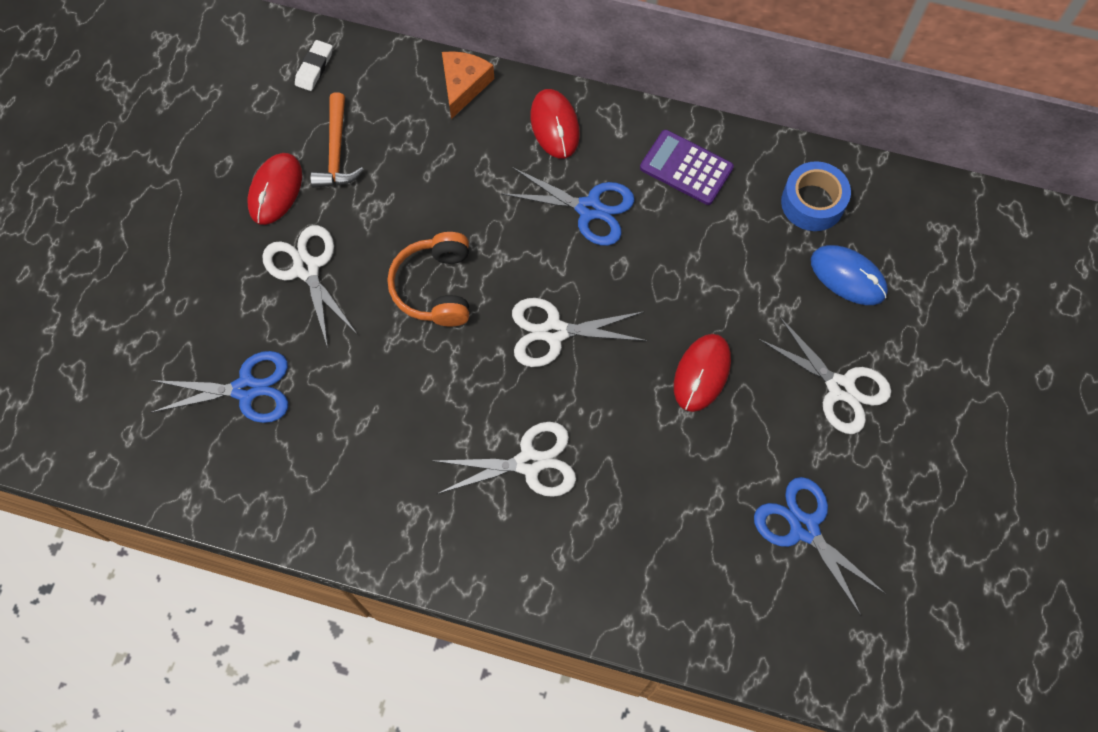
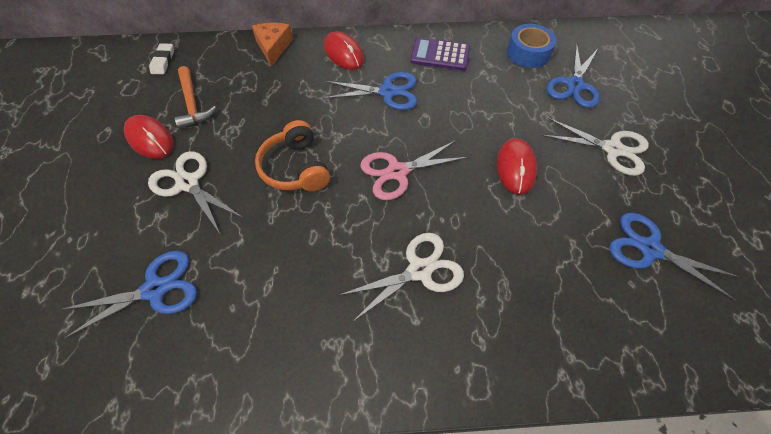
camera: 20 degrees left, 10 degrees down
red mouse [248,153,302,225] -> red mouse turned 45 degrees counterclockwise [124,115,174,159]
white scissors [512,298,648,367] -> pink scissors [360,140,468,200]
blue mouse [811,245,888,305] -> blue scissors [547,44,600,108]

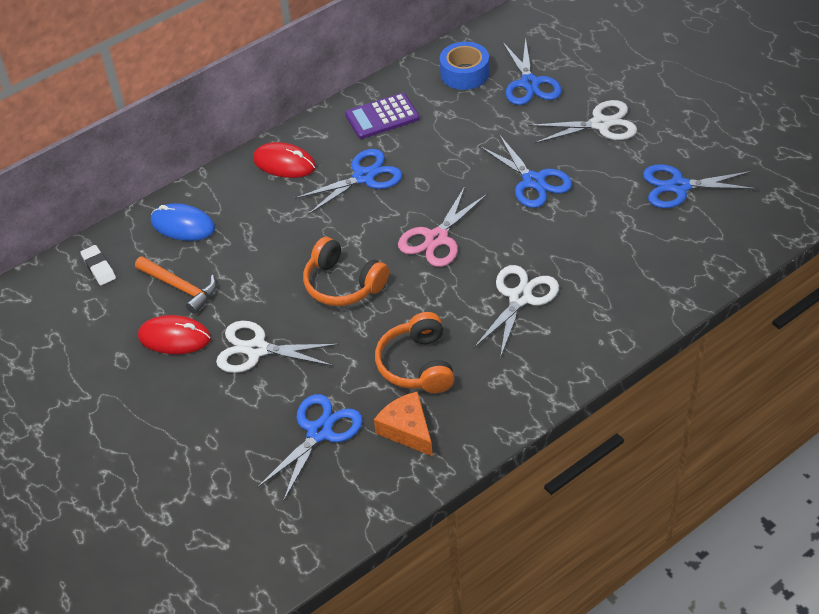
camera: 30 degrees left, 10 degrees down
orange cheese [252,23,293,66] -> orange cheese moved to [374,391,433,456]
red mouse [497,138,537,195] -> blue scissors [479,134,572,208]
none -> blue mouse [151,203,215,241]
none -> orange headphones [375,312,455,393]

